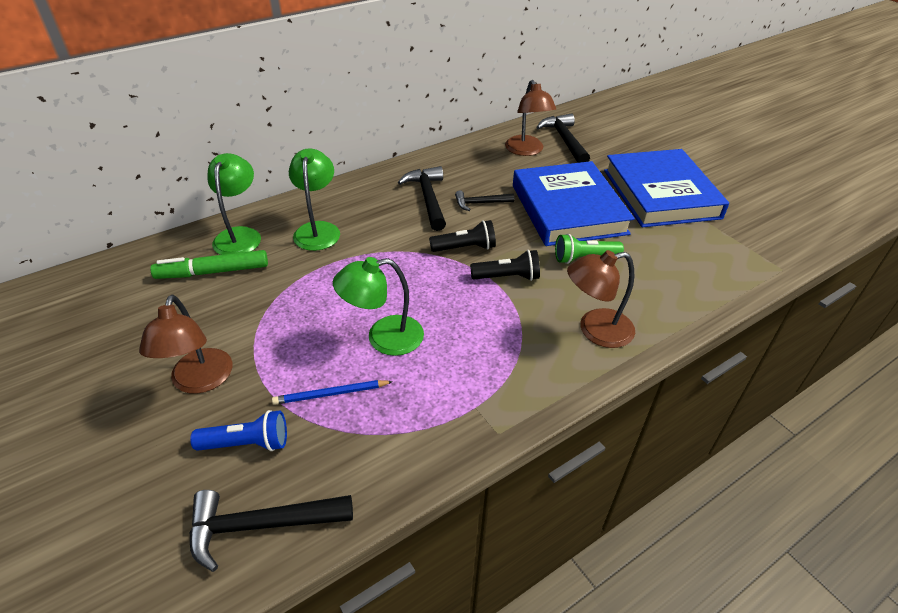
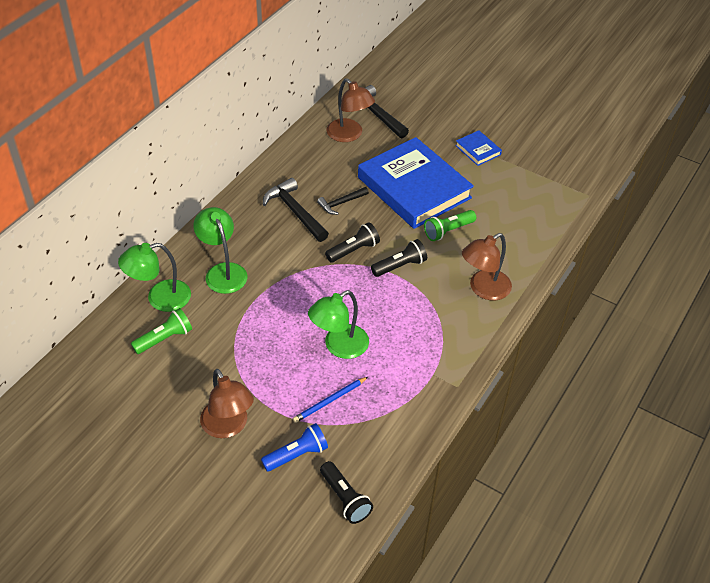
camera: 25 degrees left, 5 degrees up
green marker [150,250,268,279] -> green flashlight [131,308,192,354]
black hammer [189,490,353,572] -> black flashlight [320,461,373,524]
green lamp [207,153,261,255] -> green lamp turned 90 degrees counterclockwise [118,243,191,312]
blue book [604,149,729,227] -> blue book [455,130,502,166], size x0.42

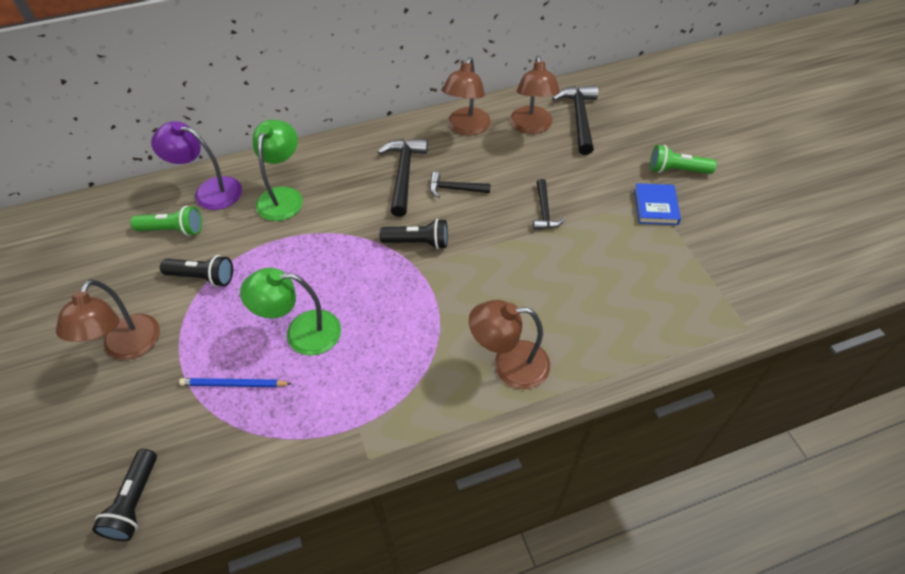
camera: 40 degrees right, 5 degrees up
green lamp [118,243,191,312] -> purple lamp [151,121,242,210]
blue flashlight [261,423,328,472] -> none
blue book [358,137,474,229] -> black hammer [533,179,565,230]
black flashlight [371,239,427,277] -> black flashlight moved to [160,255,233,287]
green flashlight [424,210,476,241] -> green flashlight moved to [650,145,717,174]
none -> brown lamp [442,57,491,136]

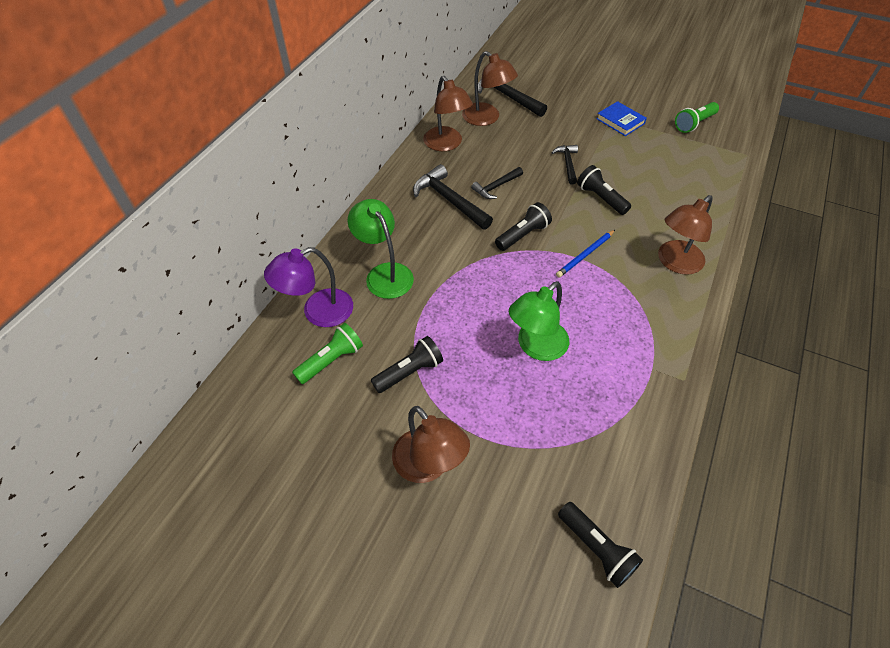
camera: 45 degrees left, 0 degrees up
blue pencil [179,378,292,387] -> blue pencil moved to [556,230,615,278]
black hammer [533,179,565,230] -> black hammer turned 135 degrees counterclockwise [551,145,578,185]
green flashlight [650,145,717,174] -> green flashlight moved to [675,102,719,133]
none -> black flashlight [577,165,631,215]

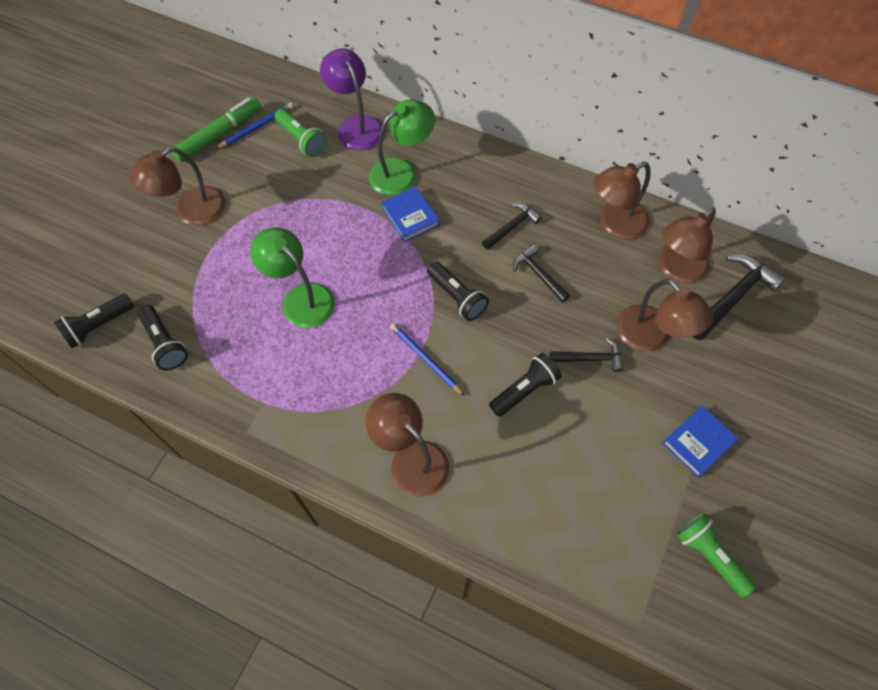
camera: 90 degrees right, 10 degrees up
black flashlight [371,336,443,393] -> black flashlight moved to [137,305,188,370]
black hammer [413,164,493,230] -> black hammer [482,203,542,250], size x0.61
none -> green marker [172,97,261,162]
none -> blue pencil [216,103,293,149]
none -> blue book [381,186,440,242]
none -> brown lamp [617,279,713,352]

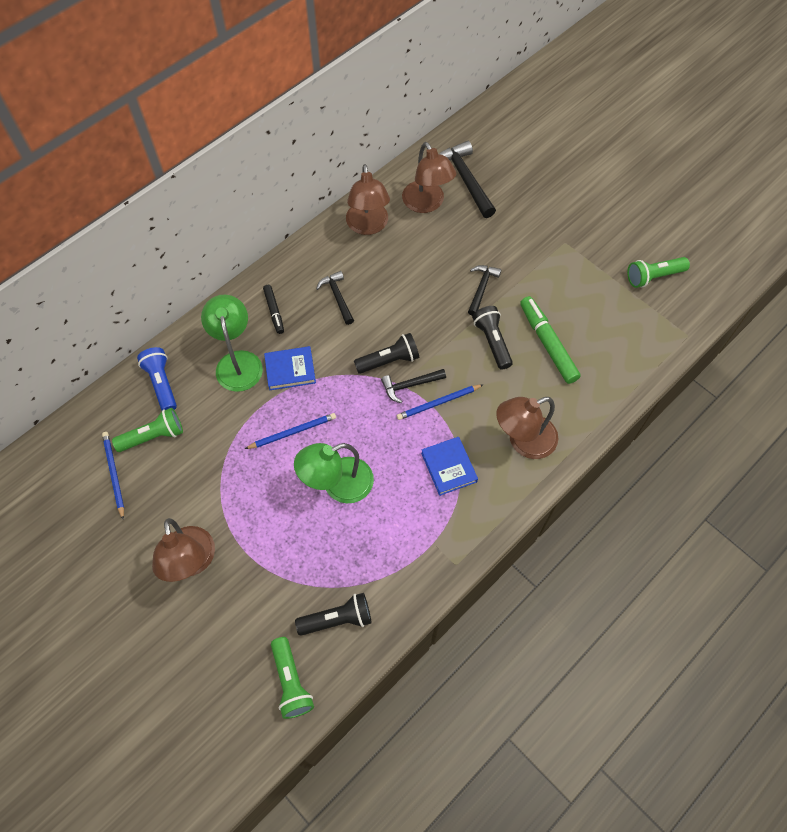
camera: 70 degrees left, 0 degrees up
black flashlight [54,293,134,348] -> green flashlight [271,637,314,719]
green marker [172,97,261,162] -> green marker moved to [520,296,581,384]
purple lamp [320,48,382,150] -> blue flashlight [137,347,177,410]
black hammer [513,245,570,303] -> black hammer moved to [381,369,446,403]
brown lamp [617,279,713,352] -> none
blue book [662,405,738,477] -> blue book moved to [421,437,478,496]
none -> blue pencil [245,413,336,449]
none -> black marker [263,285,284,334]

